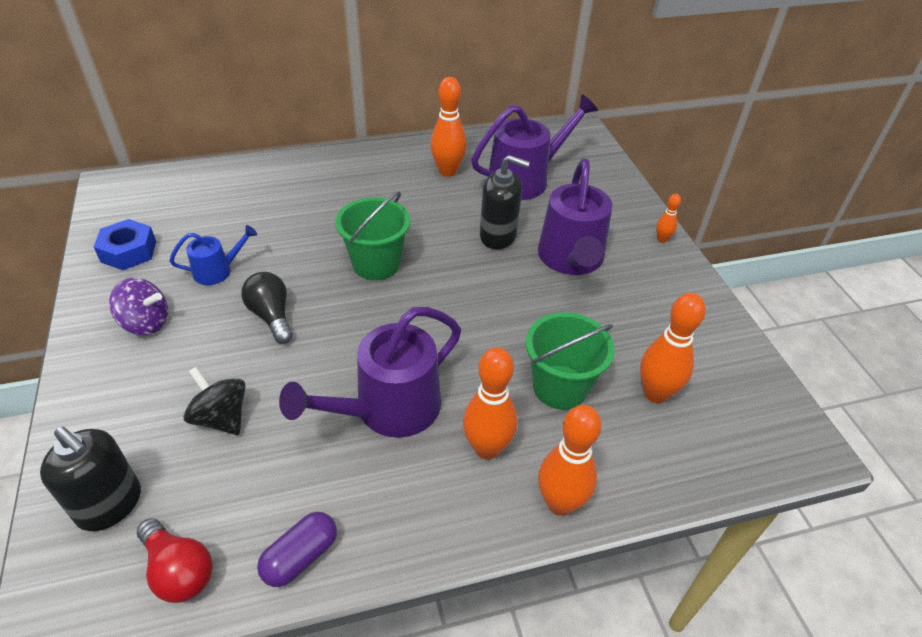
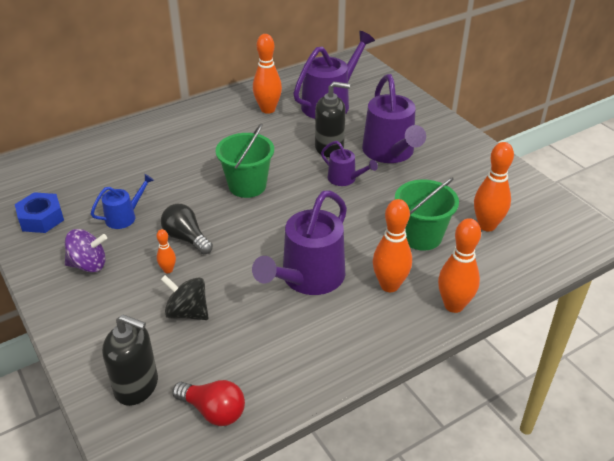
camera: 15 degrees left, 5 degrees down
purple capsule [257,512,337,587] -> none
orange bowling pin [656,194,681,243] -> orange bowling pin moved to [157,229,176,273]
none -> purple watering can [321,141,378,186]

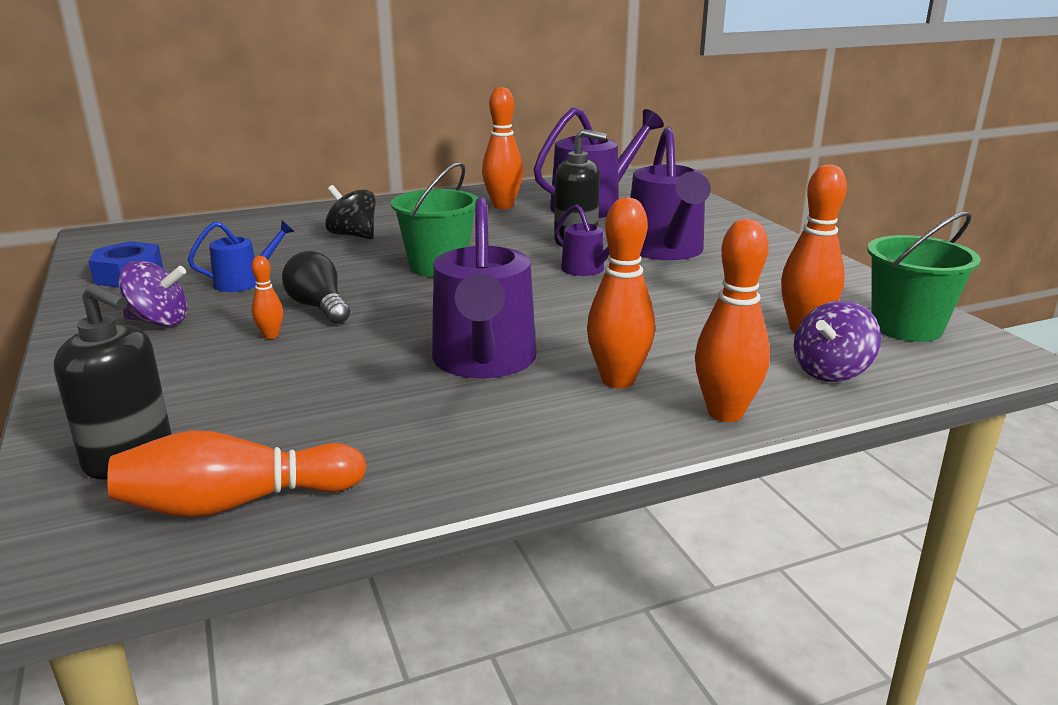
camera: 10 degrees right, 15 degrees down
black spinning top [161,275,209,320] -> black spinning top moved to [325,185,376,239]
red light bulb [172,380,245,426] -> orange bowling pin [107,430,366,518]
purple watering can [252,190,347,295] -> purple watering can turned 45 degrees counterclockwise [432,197,537,378]
green bucket [395,177,459,251] -> green bucket moved to [867,211,981,342]
none -> purple spinning top [794,300,881,382]

